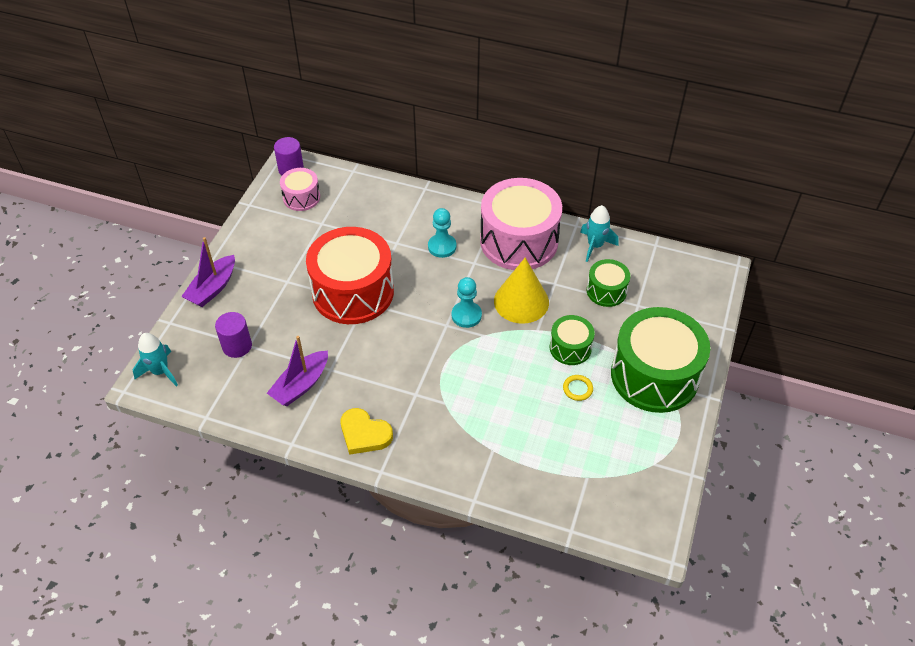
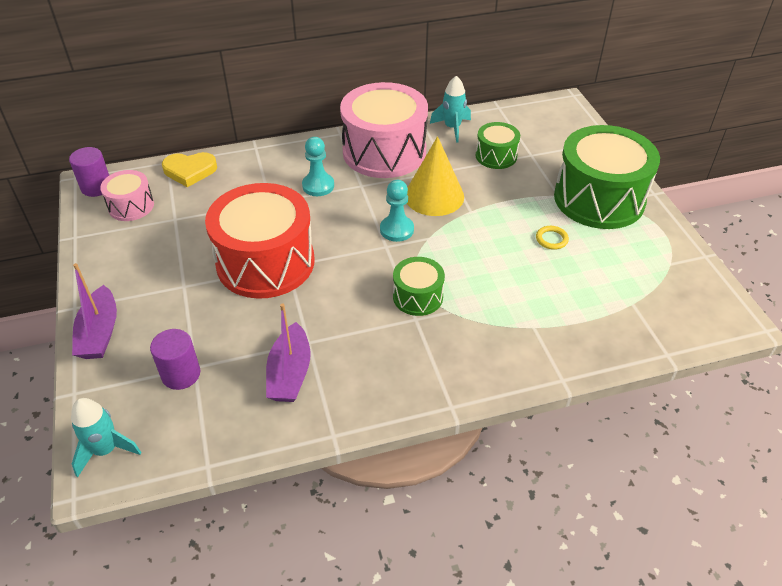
camera: 35 degrees left, 5 degrees down
yellow heart [341,408,393,455] -> yellow heart moved to [162,152,217,187]
green drum [550,315,595,365] -> green drum moved to [393,257,445,316]

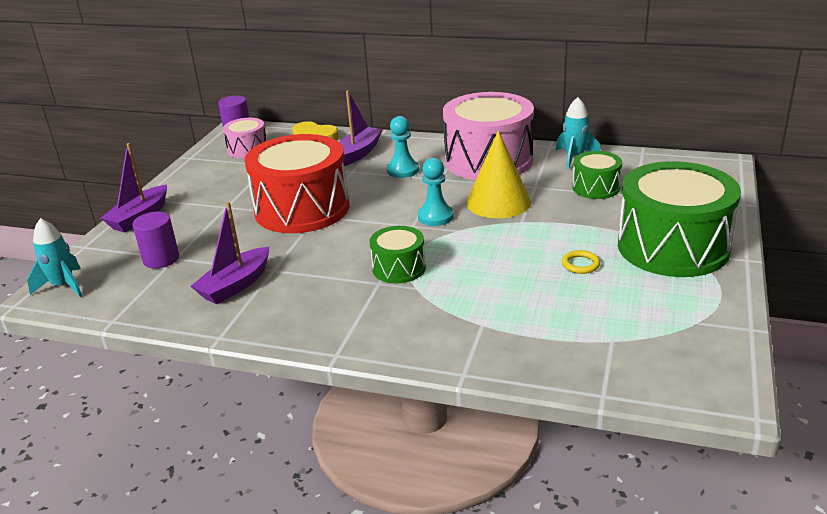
camera: 35 degrees right, 15 degrees down
none -> purple boat [339,91,383,166]

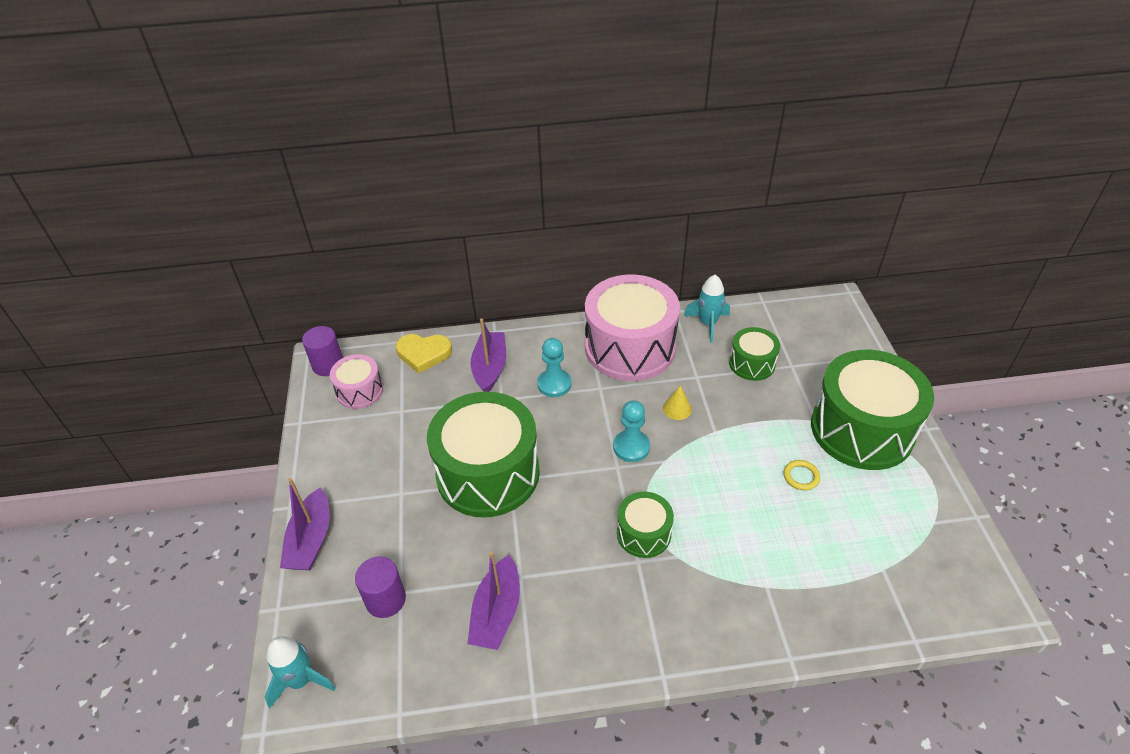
camera: 25 degrees left, 15 degrees up
red drum [244,134,349,233] -> green drum [427,392,540,517]
yellow cone [466,130,531,218] -> yellow cone [663,386,692,420], size x0.45

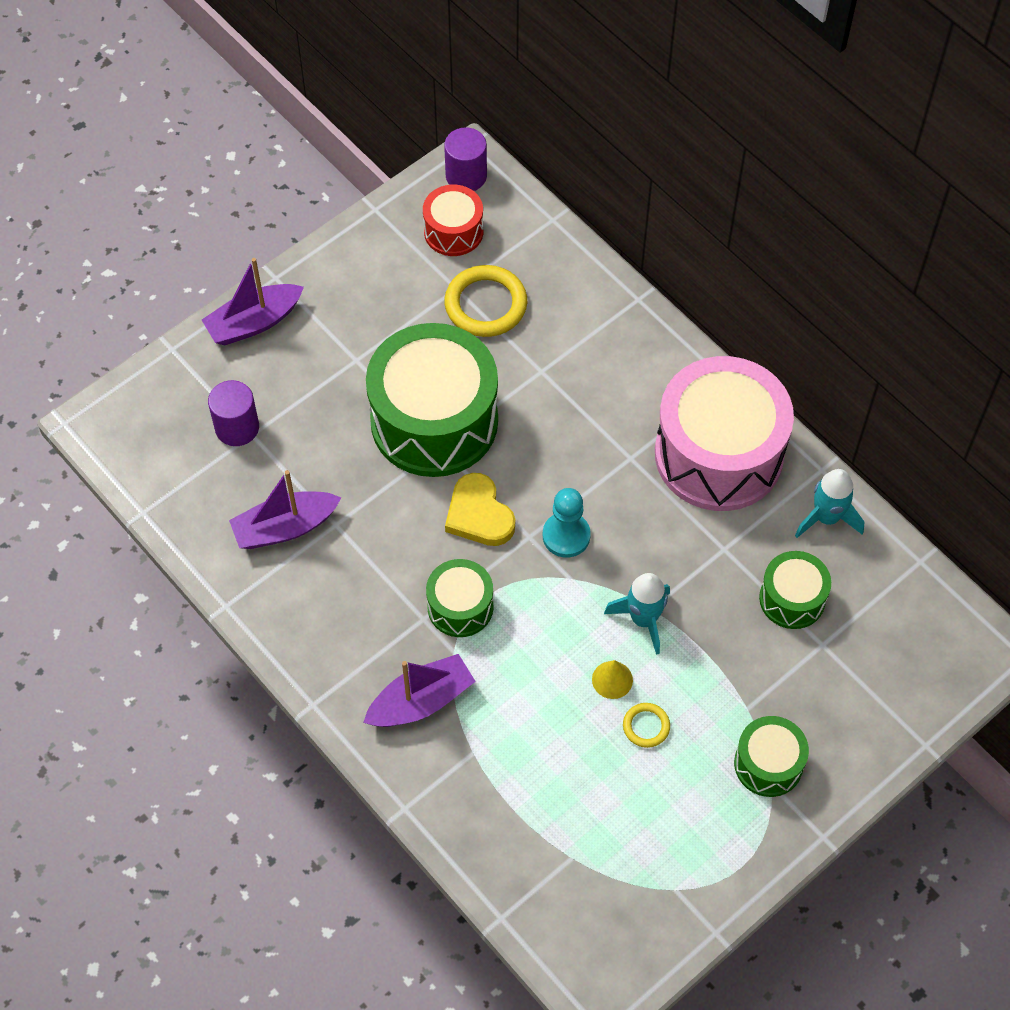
camera: 55 degrees right, 15 degrees up
turquoise rocket [264,636,335,708] -> turquoise rocket moved to [604,573,670,655]
pink drum [330,354,383,409] -> red drum [423,185,483,256]
yellow heart [396,334,452,373] -> yellow heart moved to [445,473,515,546]
purple boat [471,319,506,392] -> purple boat moved to [363,654,476,727]
turquoise pawn [537,338,572,397] -> none
yellow cone [663,386,692,420] -> yellow cone moved to [592,660,633,699]
green drum [811,350,934,470] -> green drum [734,716,809,797], size x0.49
none -> yellow ring [444,265,527,337]

